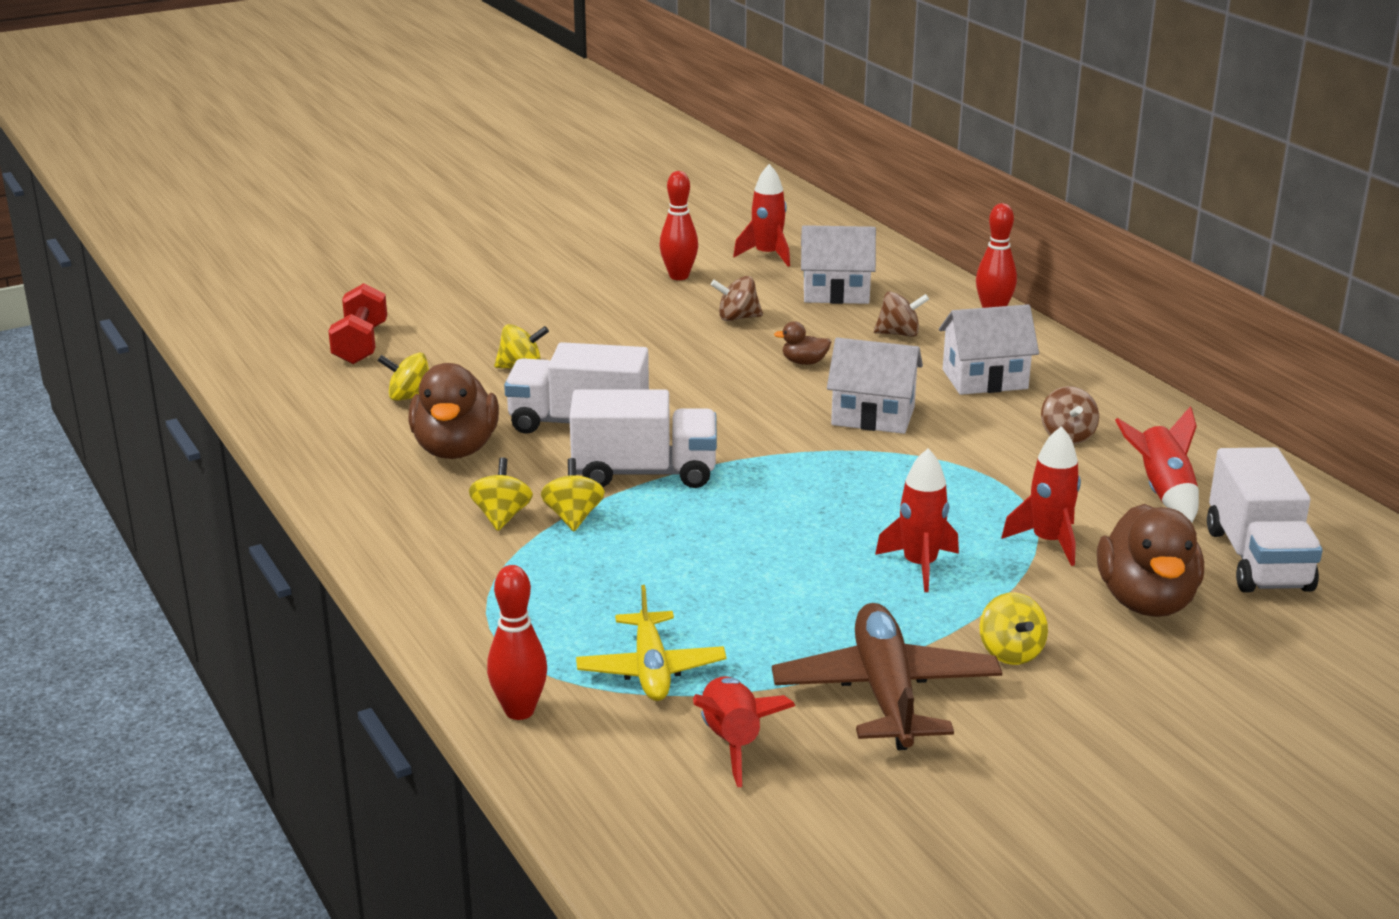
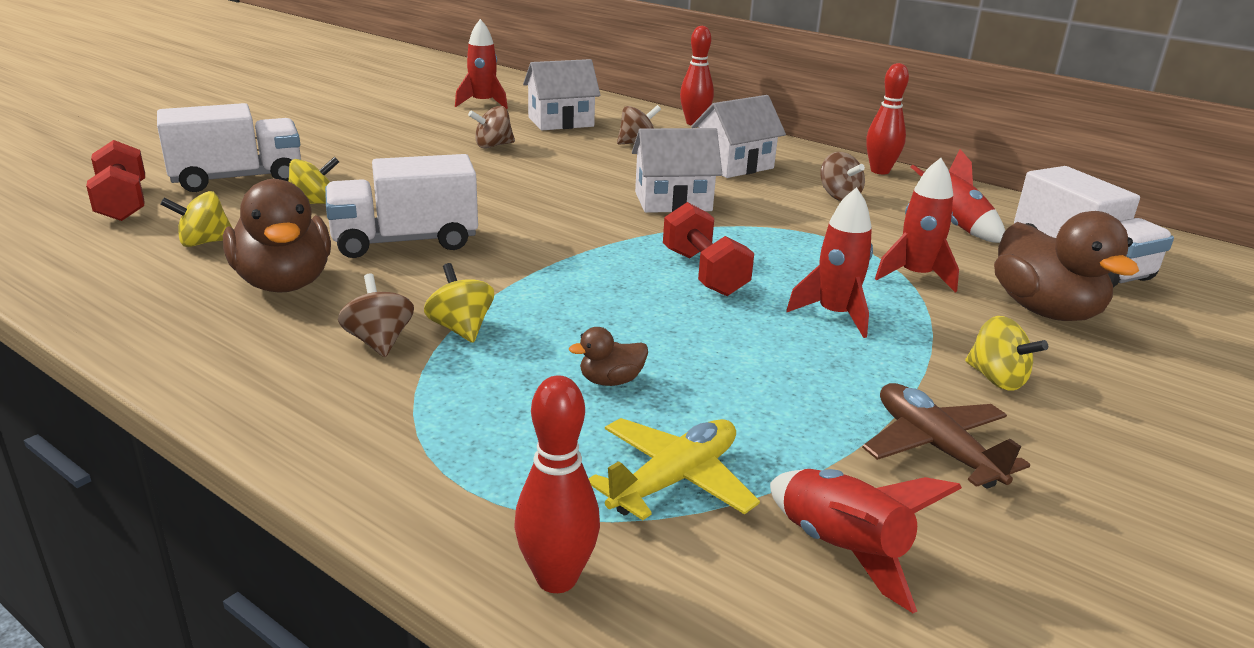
camera: 25 degrees left, 0 degrees up
yellow spinning top [469,457,533,531] -> brown spinning top [338,274,414,357]
white truck [569,389,717,488] -> white truck moved to [157,103,301,192]
yellow plane [576,585,726,701] -> yellow plane turned 105 degrees counterclockwise [588,418,760,520]
red bowling pin [660,171,698,280] -> red bowling pin moved to [866,63,909,174]
brown plane [772,603,1002,750] -> brown plane [862,383,1030,488], size x0.67
brown duck [774,321,831,365] -> brown duck moved to [569,327,648,386]
none -> red dumbbell [663,202,754,296]

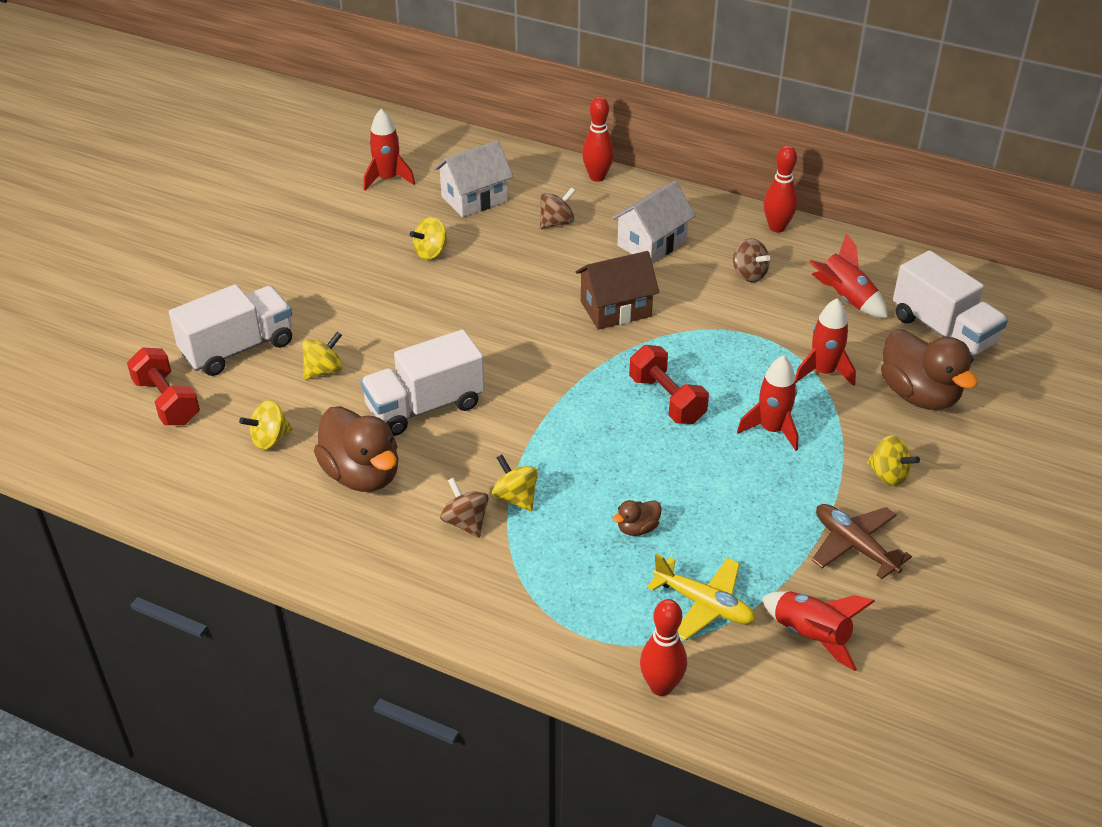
camera: 10 degrees left, 15 degrees up
brown spinning top [468,106,515,148] -> yellow spinning top [409,217,449,260]
yellow plane [588,418,760,520] -> yellow plane turned 90 degrees clockwise [647,554,755,641]
white house [632,128,722,213] -> brown house [576,251,659,330]

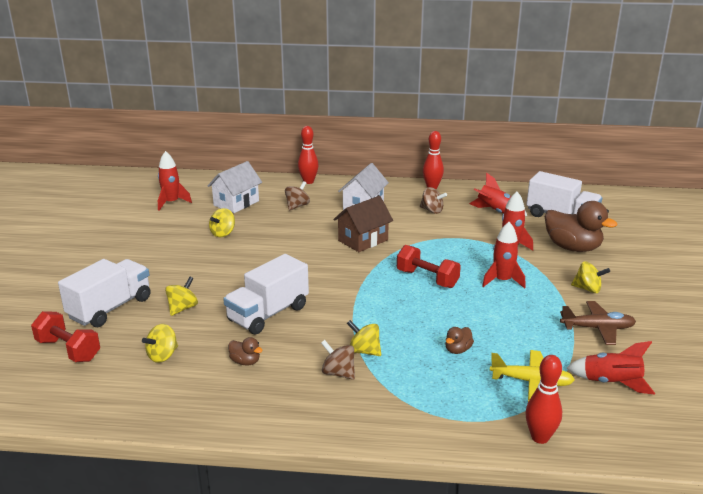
camera: 20 degrees left, 15 degrees down
brown duck [314,406,399,492] -> brown duck [228,337,263,365], size x0.45
brown plane [812,504,912,579] -> brown plane turned 150 degrees clockwise [560,301,636,345]

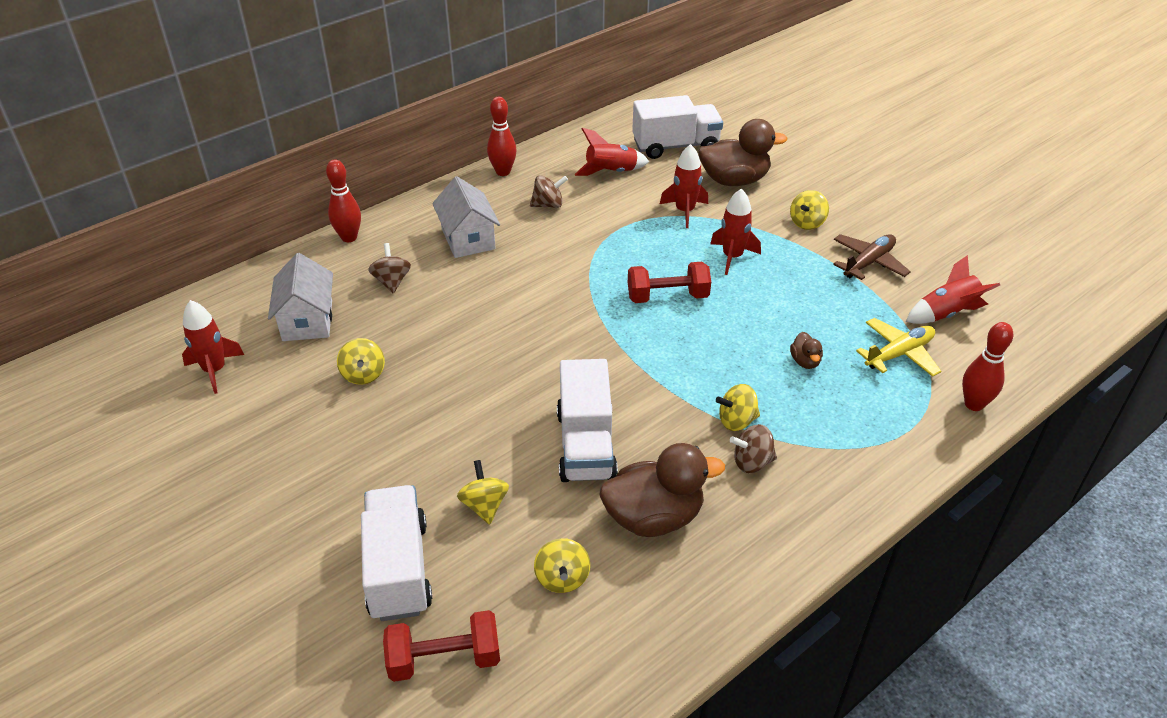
camera: 45 degrees left, 15 degrees up
brown duck [228,337,263,365] -> brown duck [600,443,725,537], size x2.21
brown house [333,196,393,252] -> none
yellow spinning top [571,261,610,293] -> yellow spinning top turned 150 degrees clockwise [790,190,829,230]

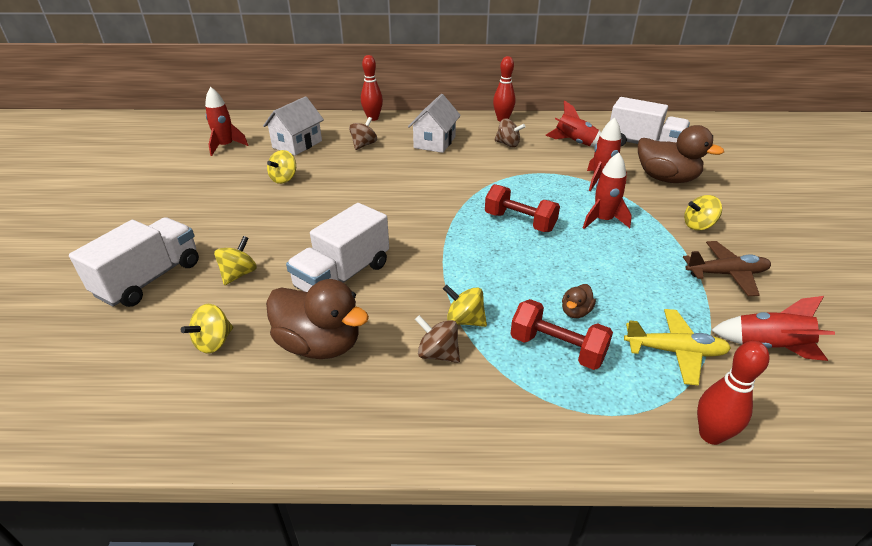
camera: 40 degrees right, 5 degrees down
red dumbbell [383,610,500,682] -> red dumbbell moved to [510,299,613,370]

